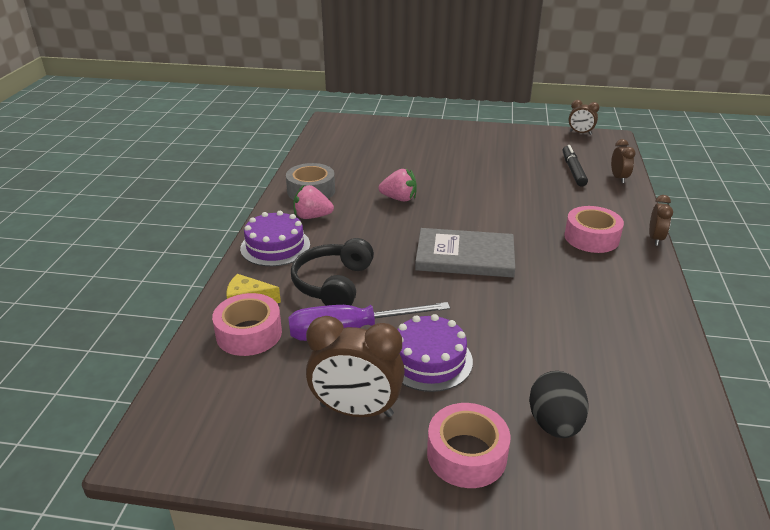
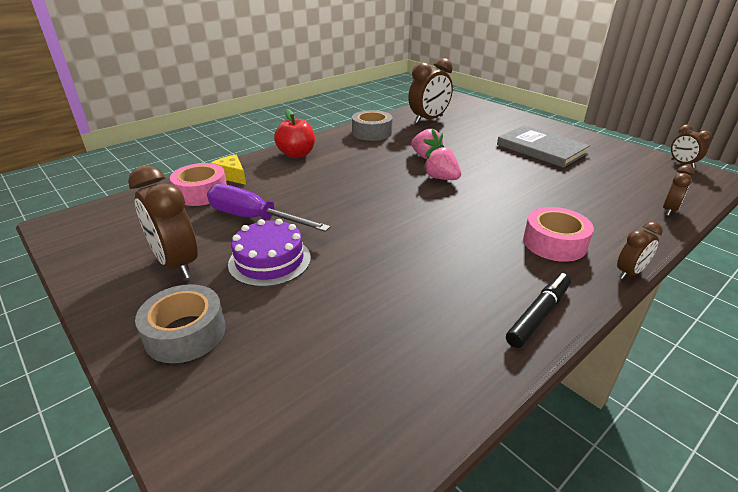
camera: 40 degrees right, 0 degrees up
purple cake [240,211,310,267] -> red apple [274,109,315,158]
black headphones [291,238,374,306] -> none
pink strawberry [293,185,334,219] -> pink strawberry moved to [423,145,461,180]
grey book [415,228,515,278] -> grey book moved to [497,125,590,168]
pink tape [427,403,511,488] -> grey tape [135,284,226,363]
black egg [529,371,589,438] -> none
black marker [563,145,588,187] -> black marker moved to [506,273,571,348]
none -> brown clock [408,58,453,124]

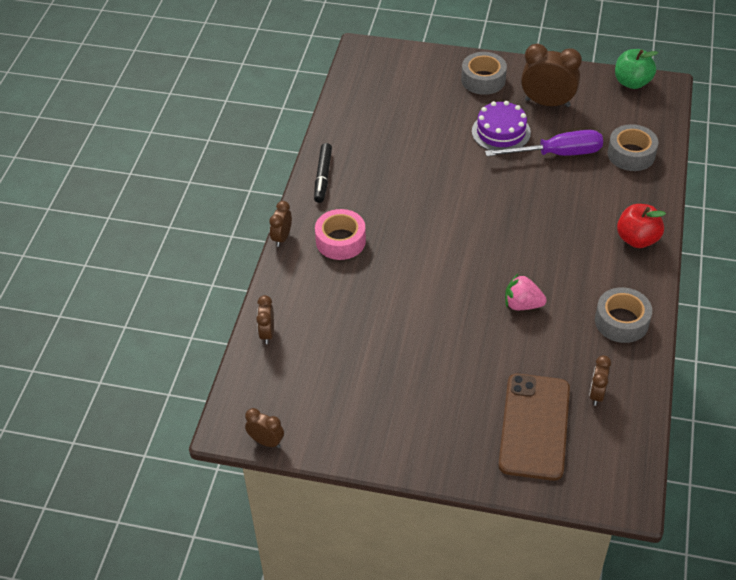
camera: 145 degrees right, 15 degrees up
pink tape [170,163,227,206] -> grey tape [608,124,658,171]
yellow cheese [211,155,246,185] -> none
brown clock [408,58,453,124] -> brown clock [589,355,611,406], size x0.54
pink strawberry [423,145,461,180] -> none
grey book [497,125,590,168] -> none
none -> brown phone [498,374,570,481]
none -> green apple [615,49,658,89]

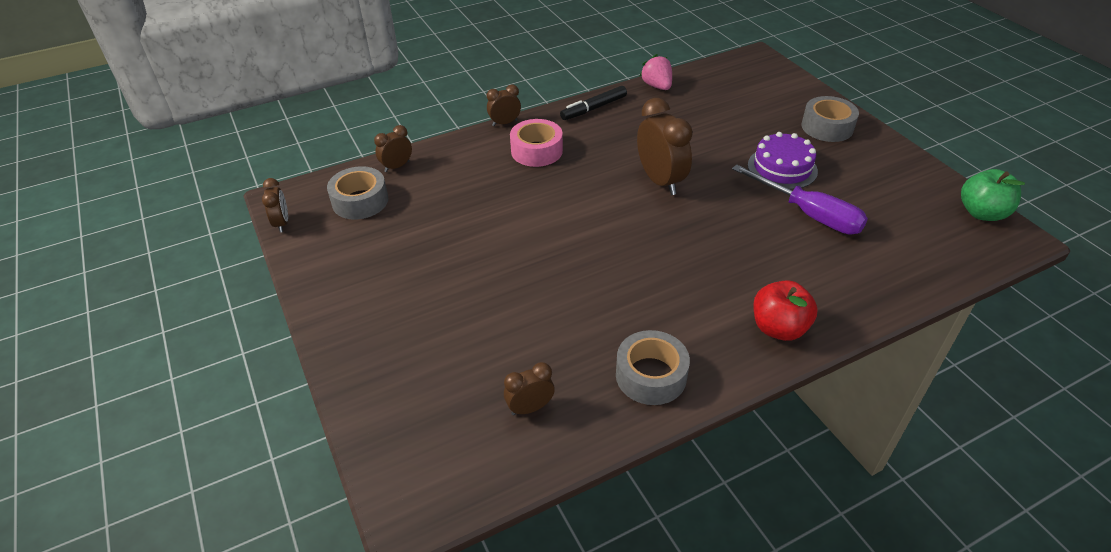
camera: 50 degrees right, 5 degrees down
brown phone [498,374,570,481] -> none
pink strawberry [505,274,547,310] -> pink strawberry moved to [640,54,672,90]
brown clock [521,44,582,107] -> brown clock moved to [637,98,693,195]
grey tape [608,124,658,171] -> grey tape moved to [327,166,388,219]

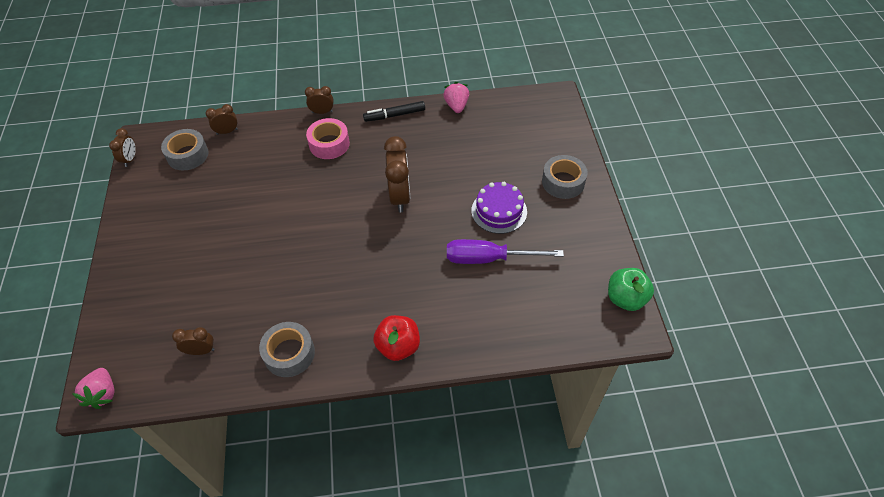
camera: 20 degrees right, 10 degrees up
purple screwdriver [732,164,868,234] -> purple screwdriver turned 120 degrees clockwise [447,239,564,264]
none -> pink strawberry [72,368,114,409]

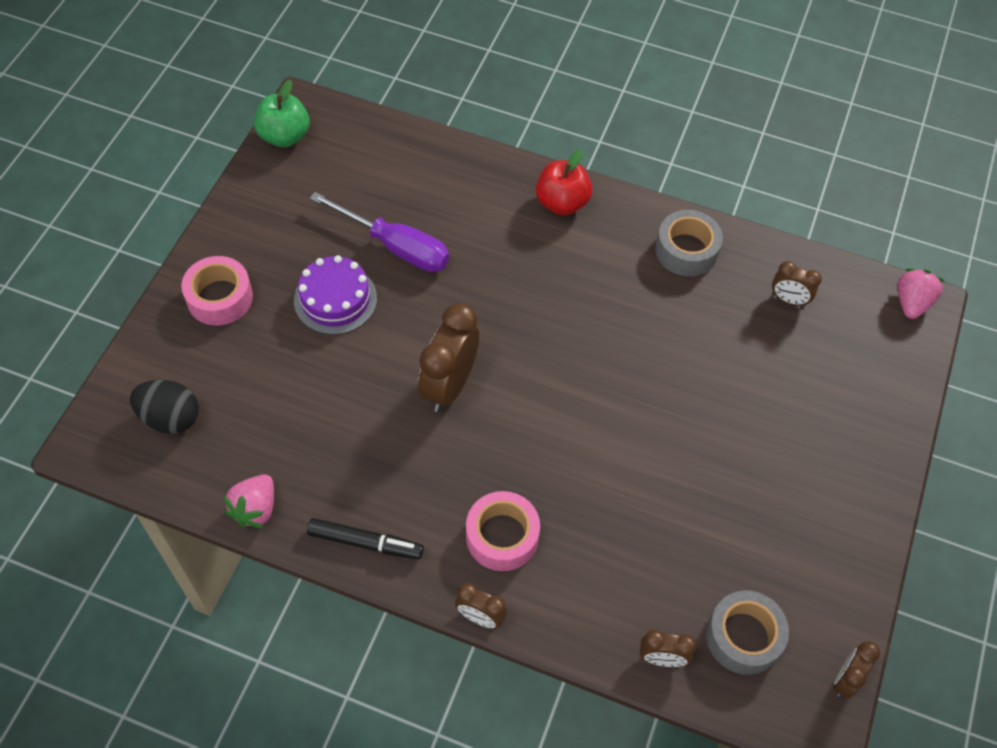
camera: 155 degrees left, 5 degrees up
grey tape [542,155,588,199] -> pink tape [181,256,253,325]
none -> black egg [130,380,199,434]

